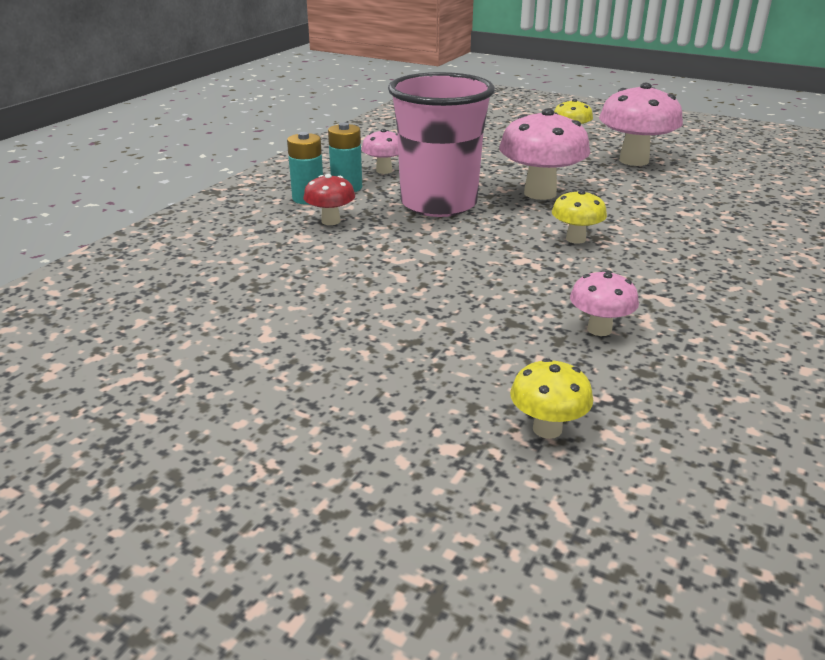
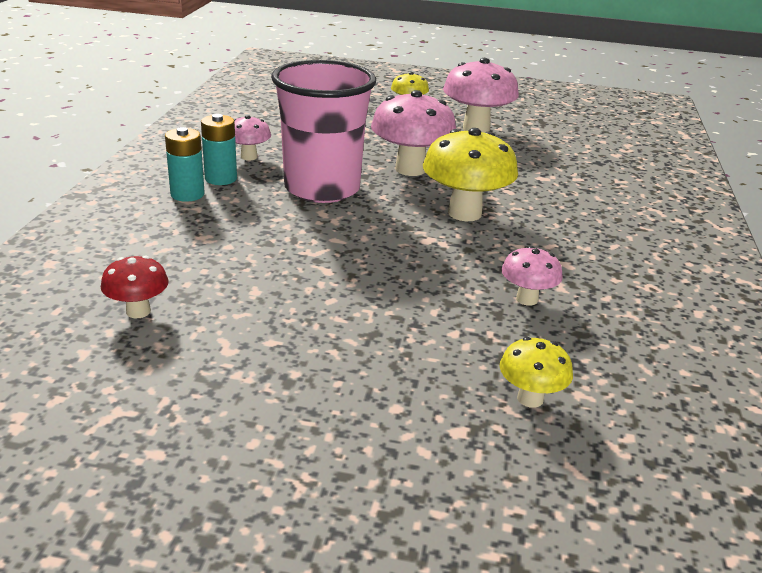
camera: 20 degrees left, 0 degrees up
red mushroom [303,174,355,225] -> red mushroom moved to [101,256,169,318]
yellow mushroom [552,190,607,244] -> yellow mushroom [423,128,518,221], size x1.85

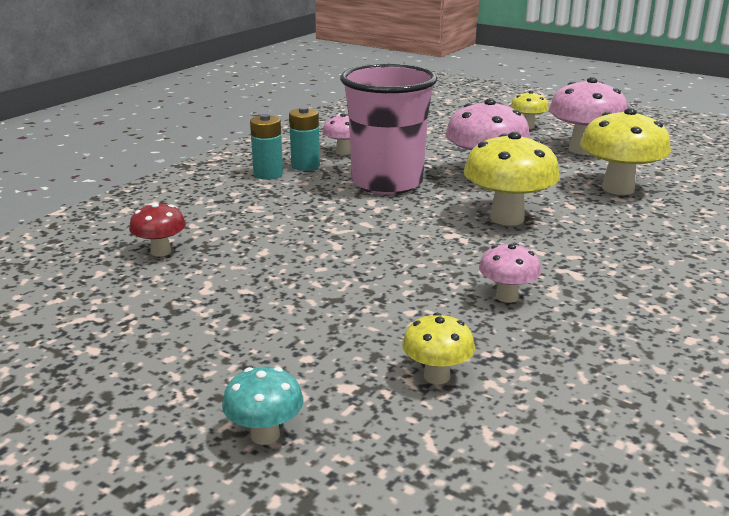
camera: 25 degrees right, 5 degrees down
none -> turquoise mushroom [222,366,304,445]
none -> yellow mushroom [580,108,671,195]

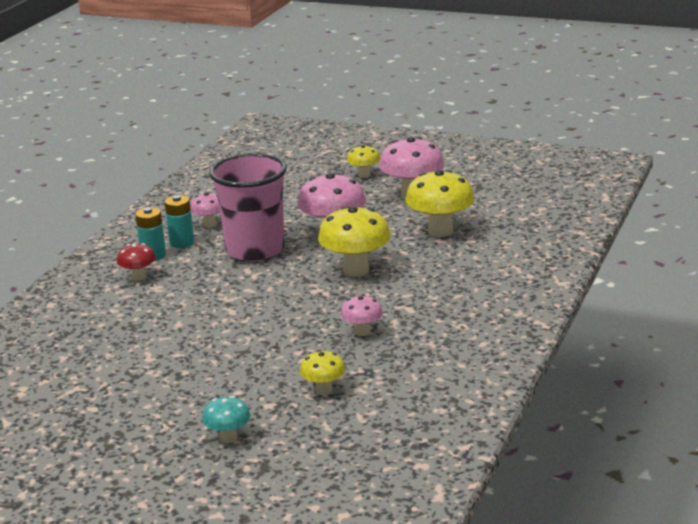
camera: 10 degrees left, 0 degrees up
red mushroom [129,203,186,257] -> red mushroom moved to [117,243,156,281]

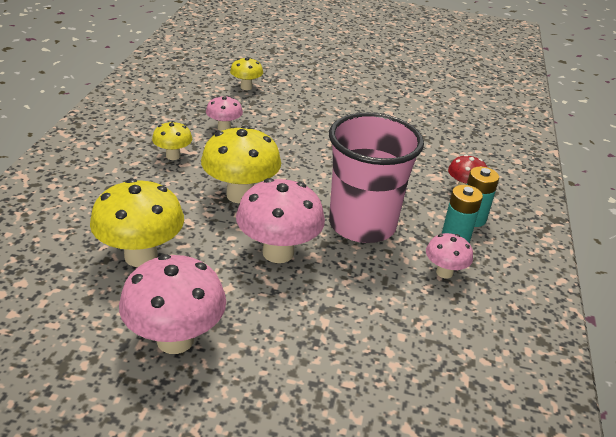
camera: 165 degrees right, 10 degrees up
turquoise mushroom [202,396,250,443] -> none
yellow mushroom [347,145,380,178] -> yellow mushroom moved to [152,121,192,160]

